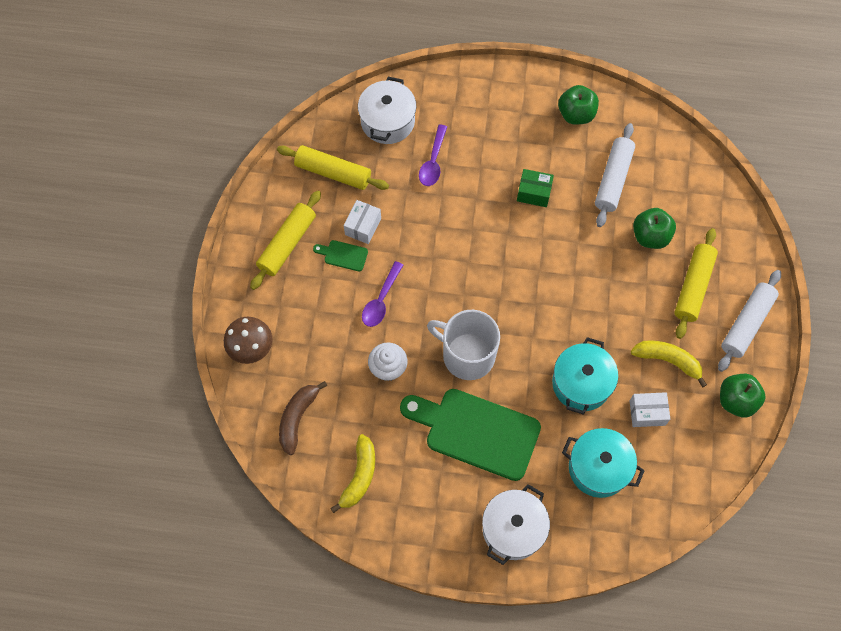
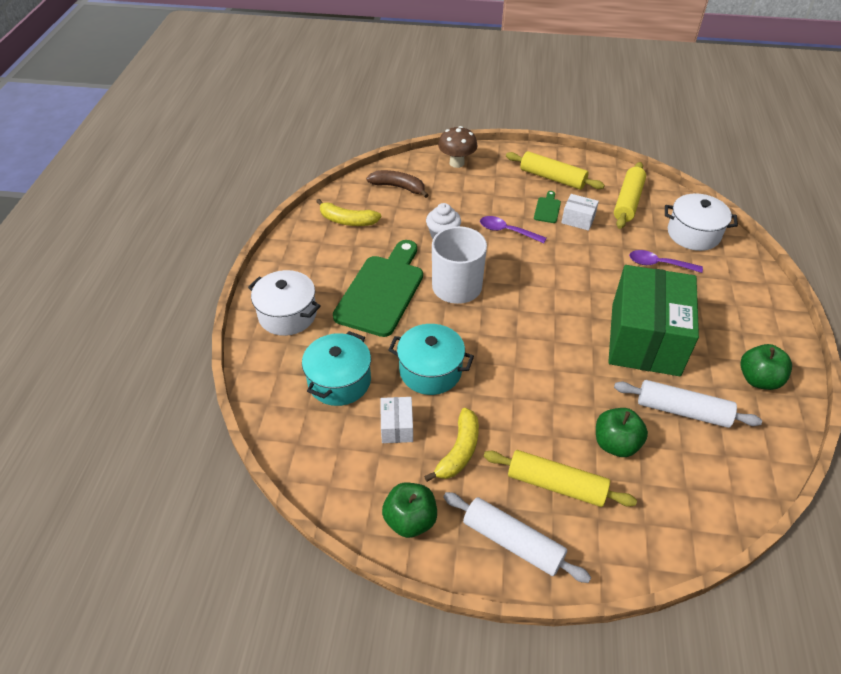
camera: 90 degrees right, 20 degrees down
green box [517,169,554,207] -> green box [608,265,699,376], size x2.47

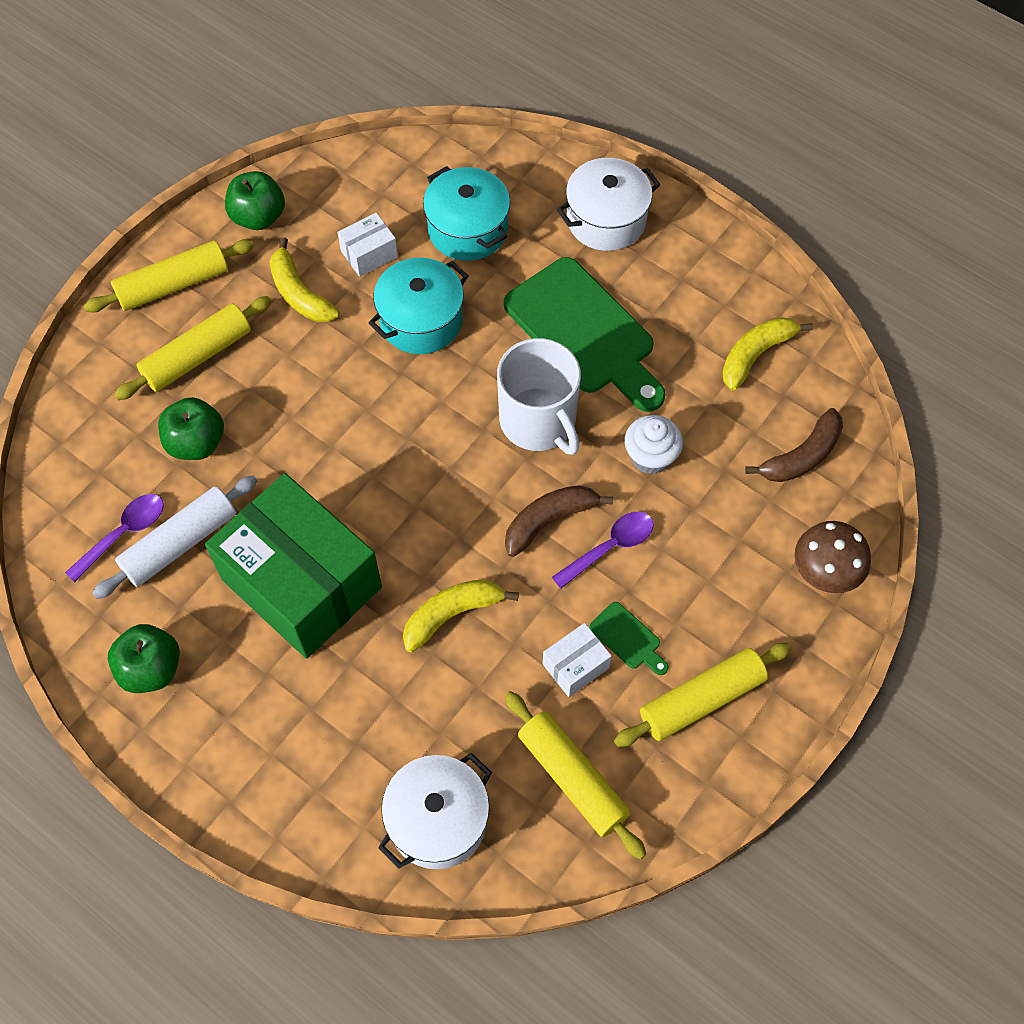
camera: 120 degrees right, 15 degrees up
white box [380,397,413,443] -> white box turned 60 degrees counterclockwise [337,213,398,277]
white rolling pin [443,492,591,583] -> yellow rolling pin [84,239,254,313]
purple spoon [629,250,703,273] -> purple spoon moved to [65,494,164,582]
none -> yellow banana [403,579,519,652]
none -> brown banana [505,485,613,557]

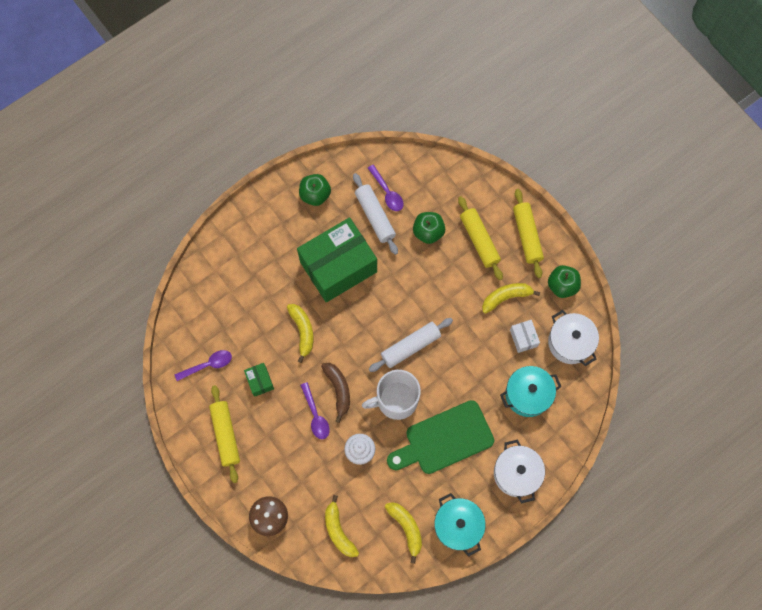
camera: 105 degrees right, 10 degrees up
turquoise pot [368,258,469,354] -> turquoise pot moved to [434,493,486,556]
white pot [378,753,492,869] -> white pot moved to [548,310,599,366]
yellow rolling pin [505,691,646,859] -> purple spoon [174,350,232,381]
white box [543,623,612,697] -> green box [244,363,274,397]
green cutting board [589,602,668,675] -> none
brown banana [745,408,843,482] -> yellow banana [325,495,359,557]
none -> white rolling pin [369,318,453,372]

